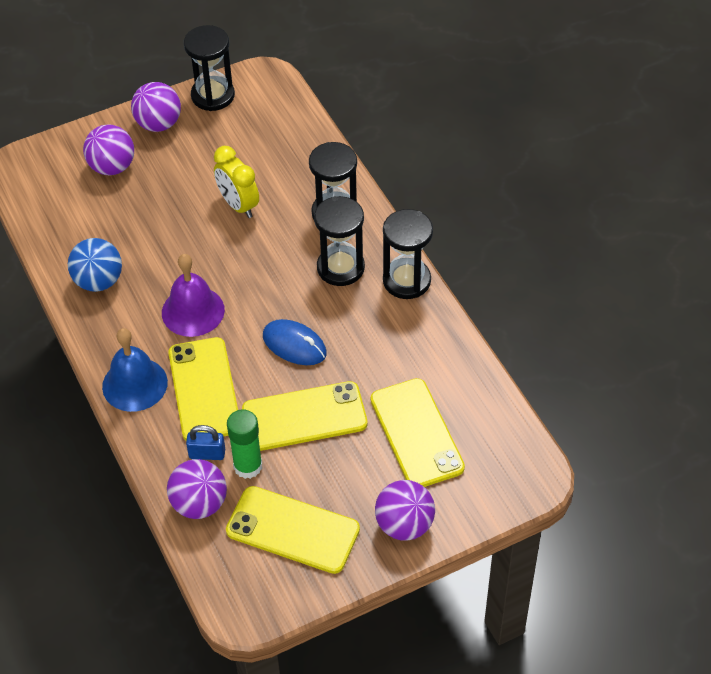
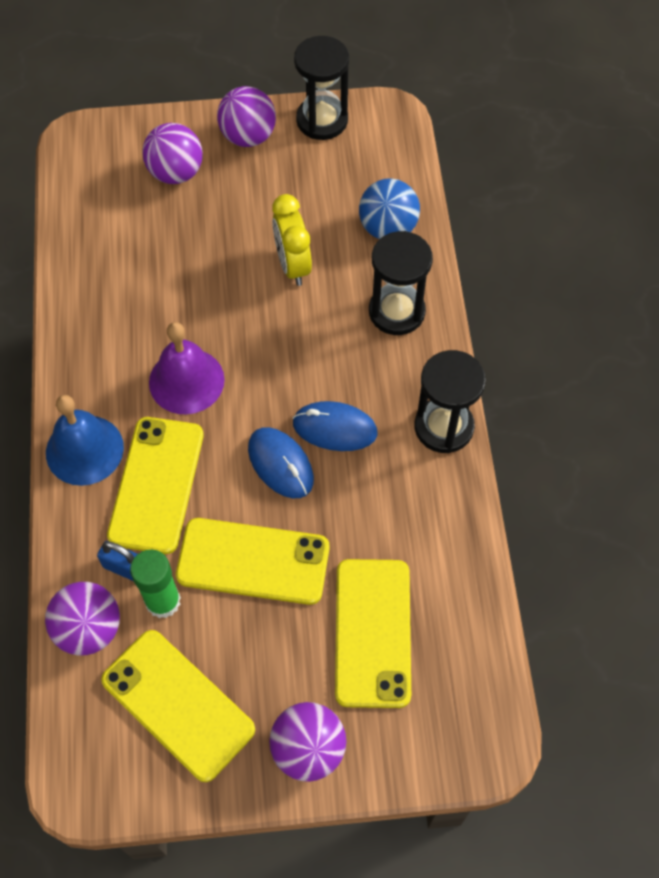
camera: 20 degrees right, 10 degrees up
blue ball [68,238,122,292] -> blue ball moved to [359,178,420,239]
black hourglass [314,196,365,286] -> none
none -> blue mouse [293,401,378,451]

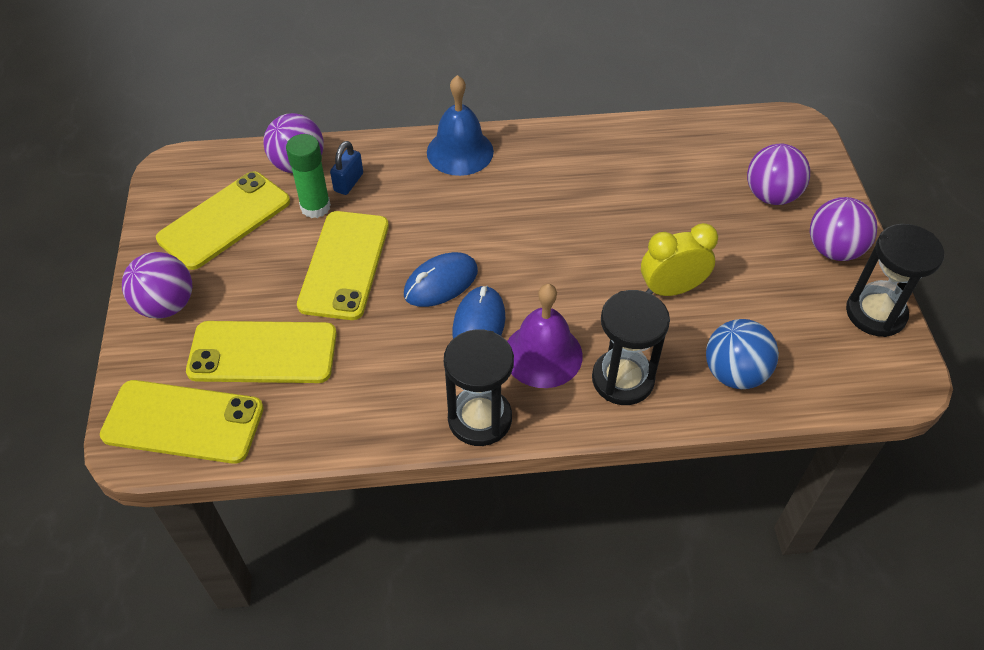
camera: 90 degrees right, 10 degrees down
yellow phone [107,417,204,554] -> yellow phone moved to [100,380,264,464]
purple bell [149,322,225,415] -> purple bell moved to [507,284,583,388]

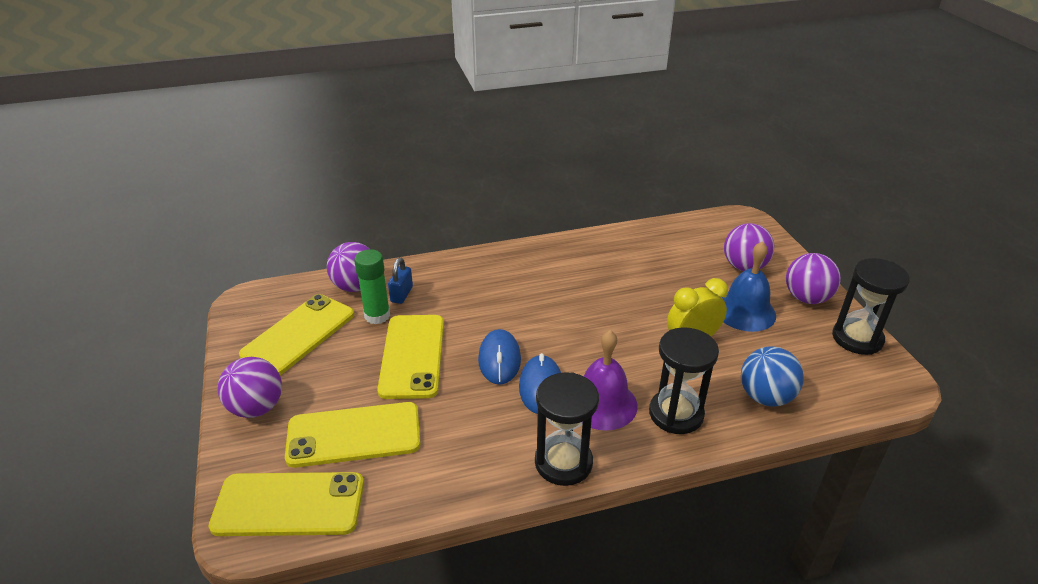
camera: 10 degrees left, 15 degrees down
blue mouse [404,252,478,307] -> blue mouse turned 45 degrees counterclockwise [478,329,521,385]
blue bell [427,75,494,176] -> blue bell moved to [721,241,776,332]

